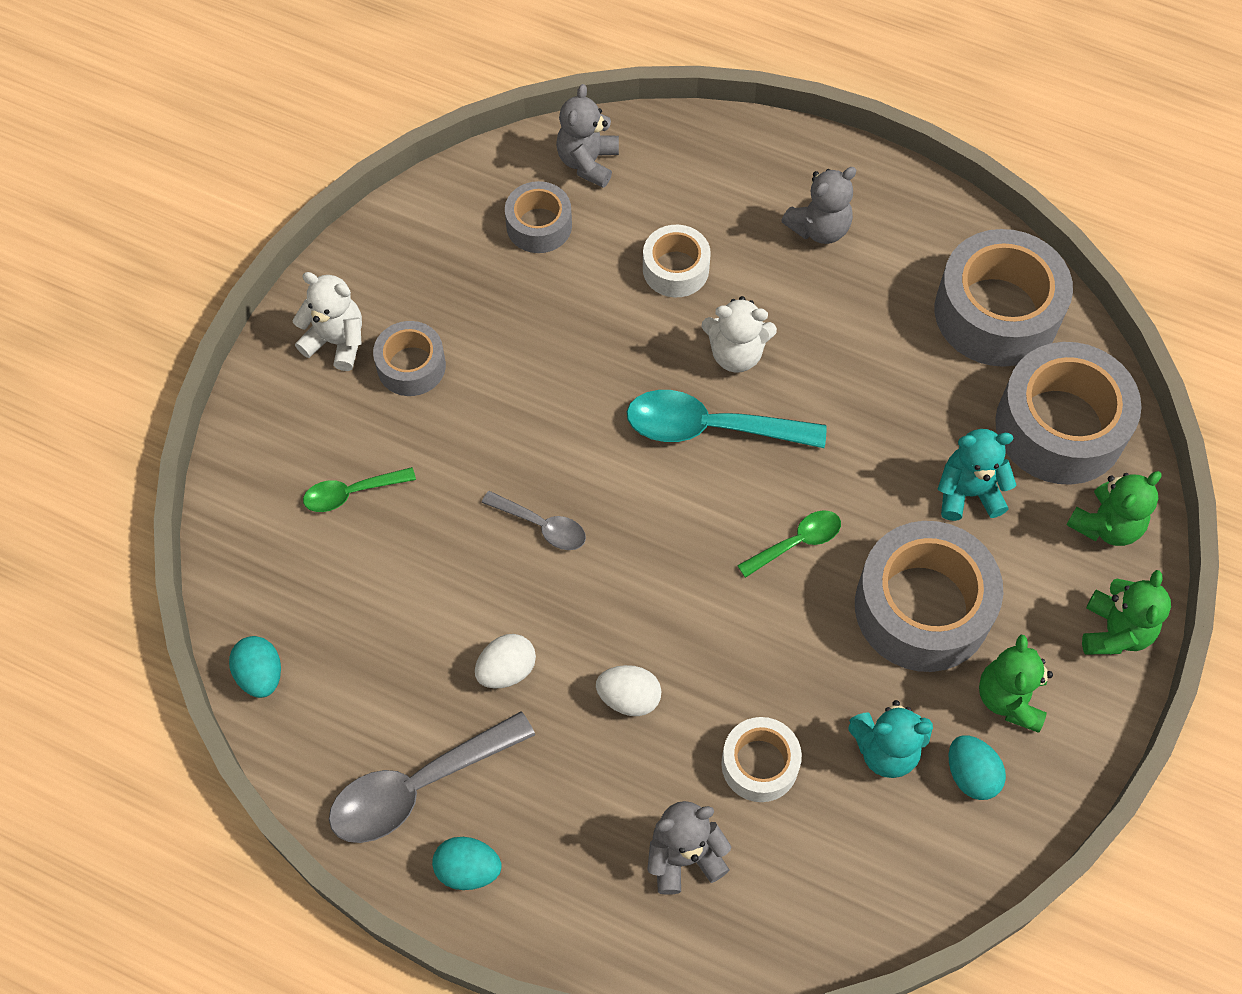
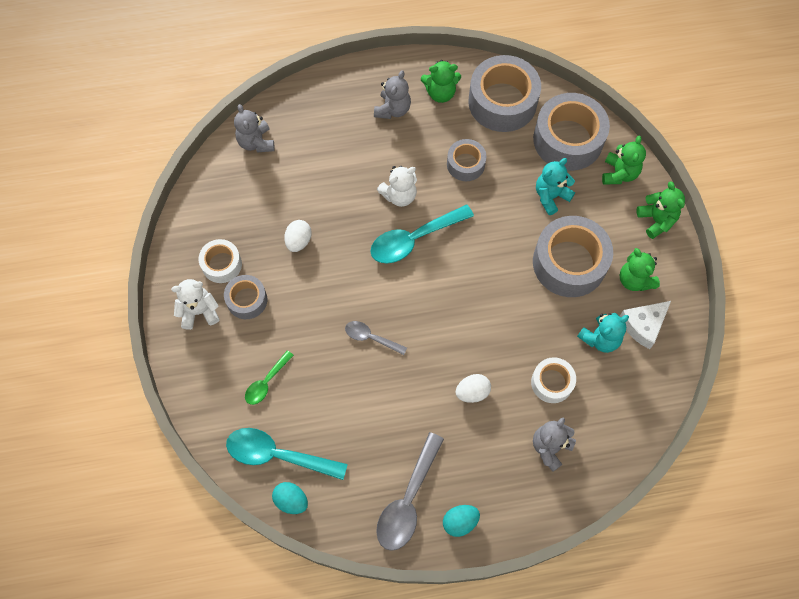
camera: 35 degrees left, 5 degrees up
white egg [475,634,536,688] -> white egg moved to [284,220,312,252]
grey spoon [482,491,586,550] -> grey spoon turned 150 degrees counterclockwise [345,321,407,355]
grey tape [505,181,572,253] -> grey tape moved to [447,139,486,181]
white tape [643,225,711,297] -> white tape moved to [199,239,242,283]
green spoon [737,510,841,578] -> none
turquoise egg [949,735,1006,800] -> white cheese [620,301,671,349]
none -> turquoise spoon [226,428,348,480]
none -> green teddy bear [421,60,461,103]

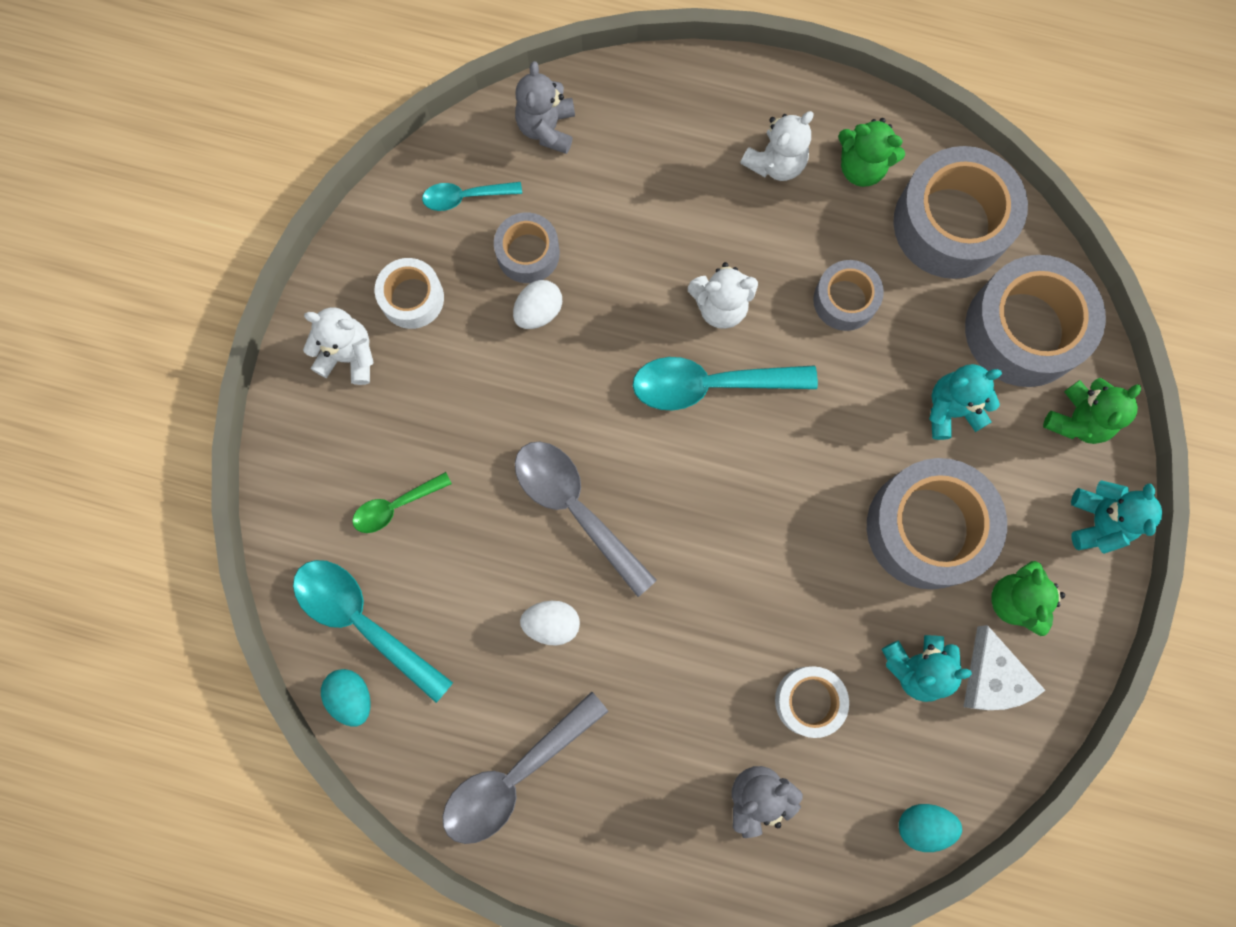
camera: 25 degrees right, 10 degrees up
grey tape [224,275,267,319] -> grey tape moved to [494,212,560,283]
grey spoon [345,321,407,355] -> grey spoon [515,442,657,597], size x1.79
grey teddy bear [374,70,411,119] -> white teddy bear [740,111,814,181]
turquoise egg [443,505,480,537] -> turquoise egg moved to [899,804,962,852]
white egg [455,374,491,403] -> white egg moved to [520,601,580,646]
white cheese [620,301,671,349] -> white cheese turned 90 degrees counterclockwise [963,625,1046,710]
green teddy bear [637,181,685,239] -> turquoise teddy bear [1071,480,1162,554]
none -> turquoise spoon [422,182,522,211]

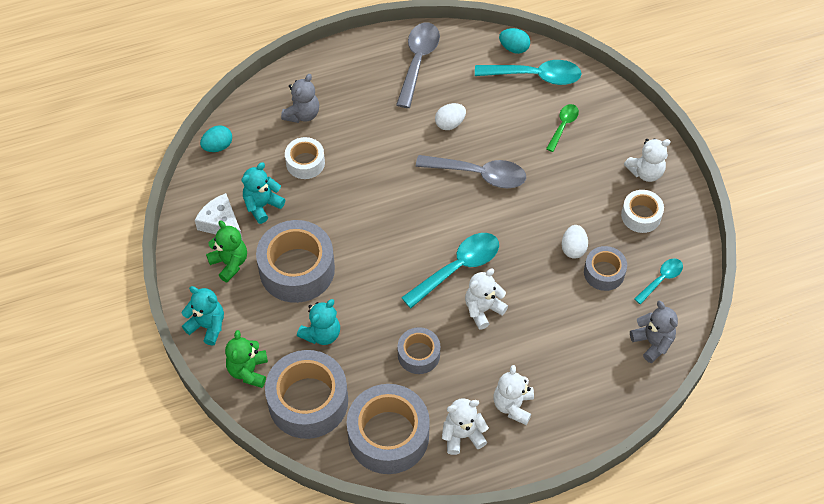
camera: 145 degrees right, 20 degrees down
green teddy bear [838,118,905,187] -> white teddy bear [442,398,489,455]
turquoise teddy bear [1071,480,1162,554] -> turquoise teddy bear turned 150 degrees clockwise [182,286,224,345]

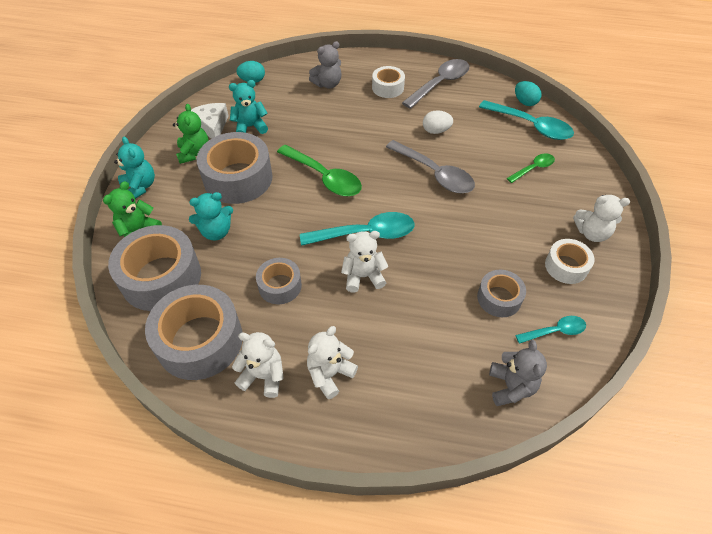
camera: 30 degrees right, 5 degrees down
white tape [285,137,325,179] -> white tape moved to [372,66,405,98]
white egg [561,225,588,259] -> none
none -> green spoon [277,145,362,196]

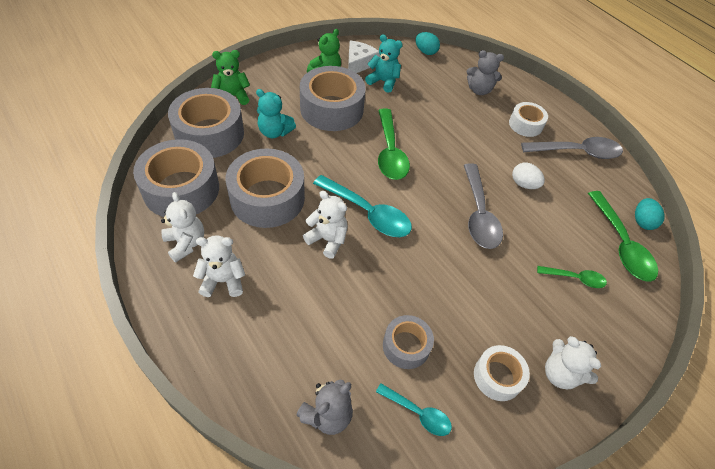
camera: 40 degrees right, 0 degrees up
turquoise teddy bear [114,137,155,199] -> none
grey tape [256,258,302,304] -> grey tape [226,148,305,228], size x1.84
turquoise spoon [479,100,574,140] -> green spoon [588,191,658,282]

